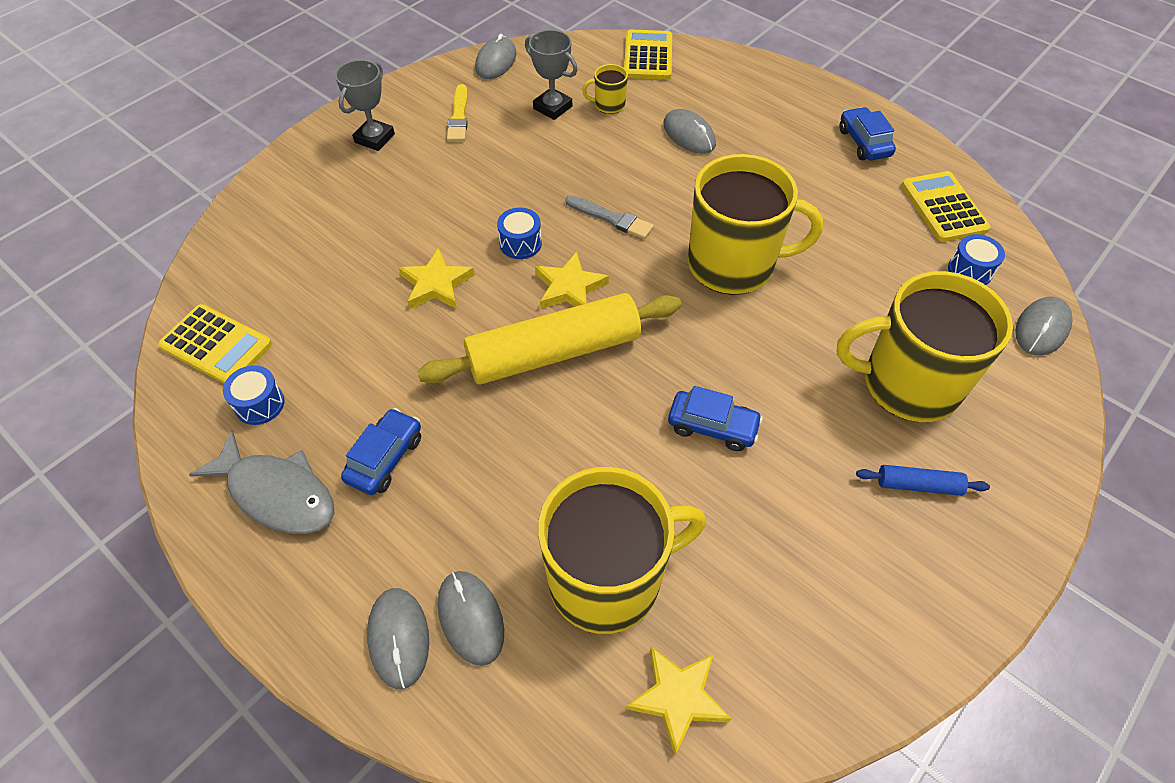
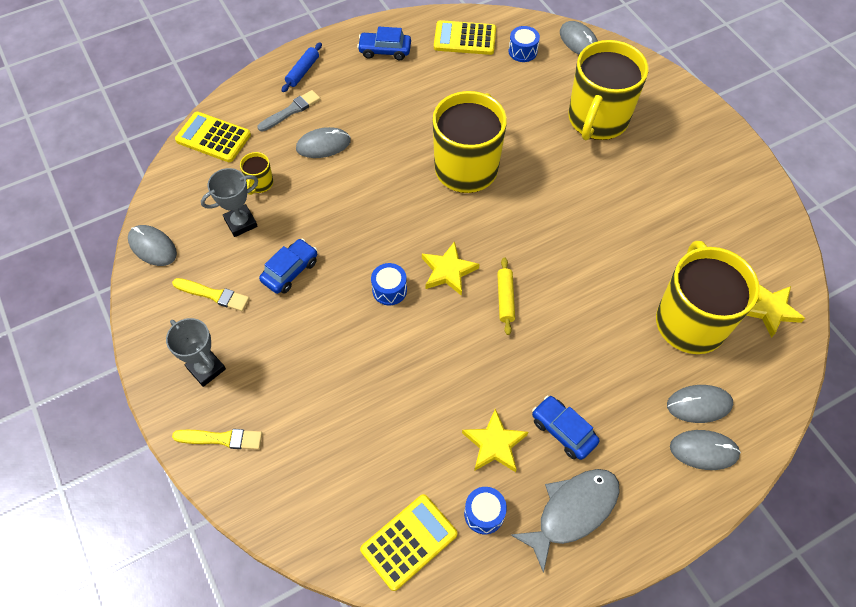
camera: 70 degrees left, 5 degrees up
yellow star [399,248,475,309] -> yellow star moved to [462,409,528,472]
yellow rolling pin [417,293,682,385] -> yellow rolling pin [497,257,515,335], size x0.43
grey brush [566,195,654,239] -> grey brush moved to [257,90,320,132]
blue car [668,386,763,451] -> blue car moved to [259,239,317,294]
blue rolling pin [856,465,990,496] -> blue rolling pin moved to [282,42,322,92]
none -> yellow brush [172,429,262,450]

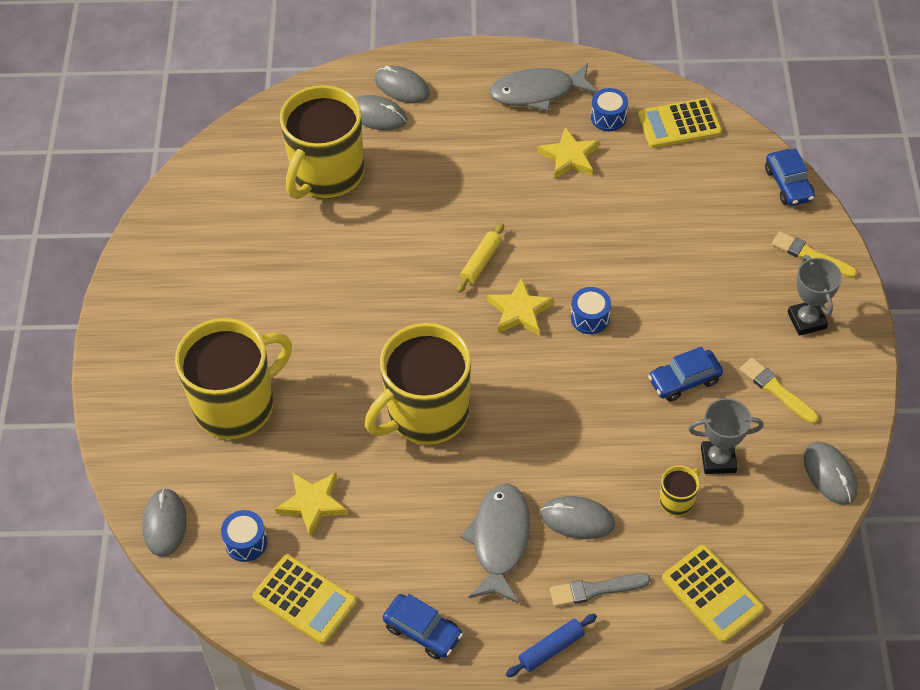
camera: 150 degrees left, 5 degrees down
blue car [532,395,600,460] -> blue car moved to [765,148,815,206]
yellow star [746,284,805,338] -> yellow star moved to [275,472,348,538]
none -> grey fish [461,483,530,603]

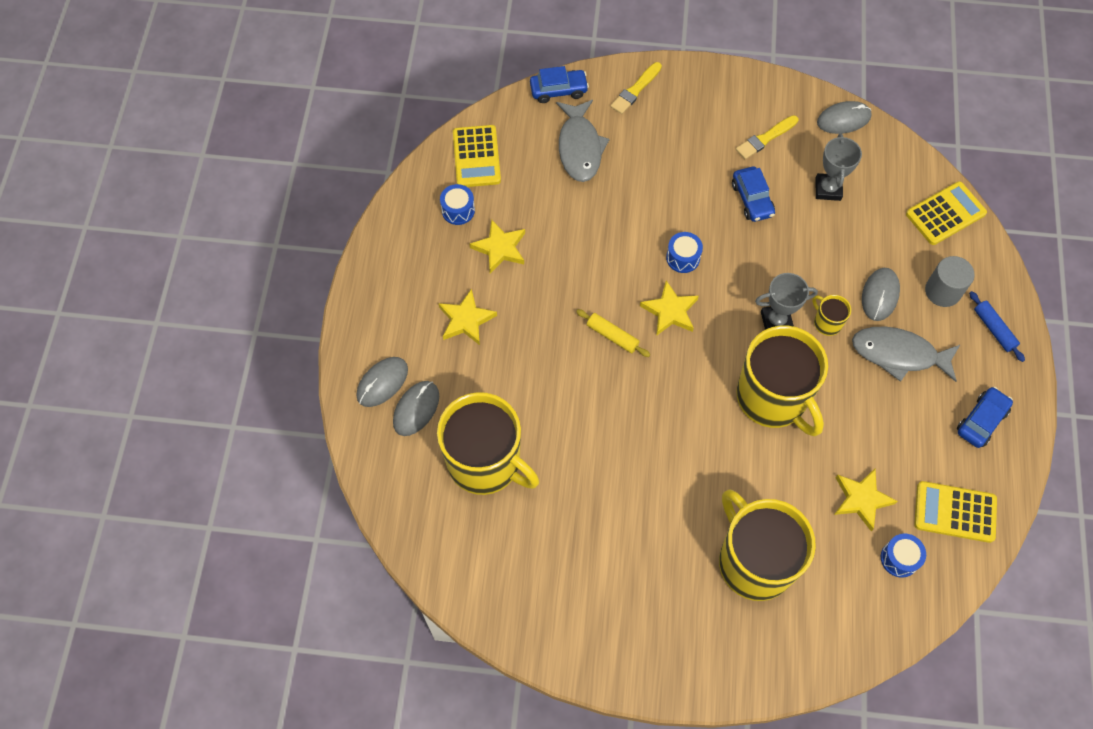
camera: 85 degrees left, 10 degrees up
grey mouse [142,488,187,557] -> none
yellow calculator [253,555,357,644] -> yellow calculator turned 120 degrees counterclockwise [914,481,997,543]
grey fish [489,63,597,111] -> grey fish moved to [556,100,610,182]
grey brush [550,573,651,607] -> grey cylinder [925,256,975,307]
yellow mug [659,466,700,516] -> yellow mug moved to [812,295,851,336]
grey trophy [788,255,842,336] -> grey trophy moved to [755,273,818,330]
none -> yellow star [438,289,497,345]

